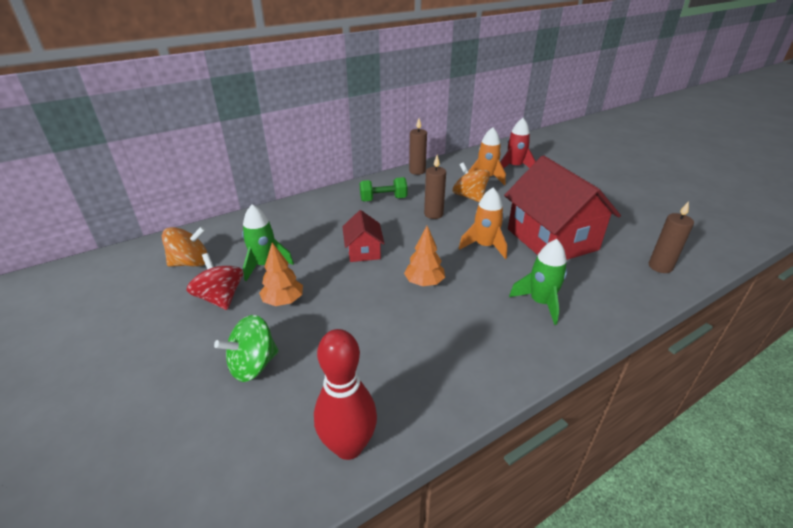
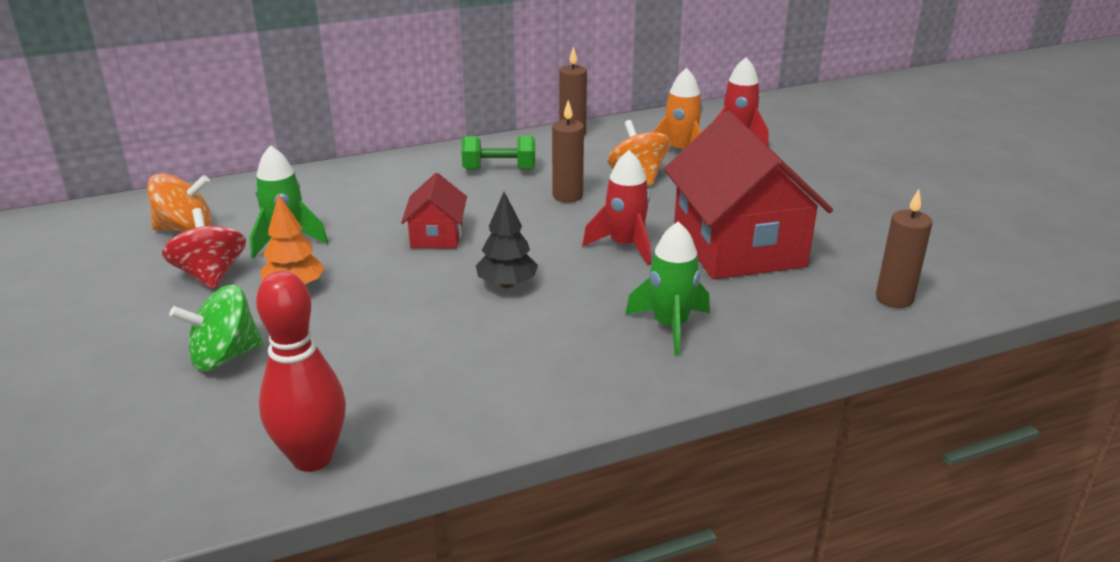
camera: 10 degrees right, 5 degrees down
orange tree [404,226,445,286] -> black tree [476,192,538,288]
orange rocket [459,188,507,259] -> red rocket [582,150,651,265]

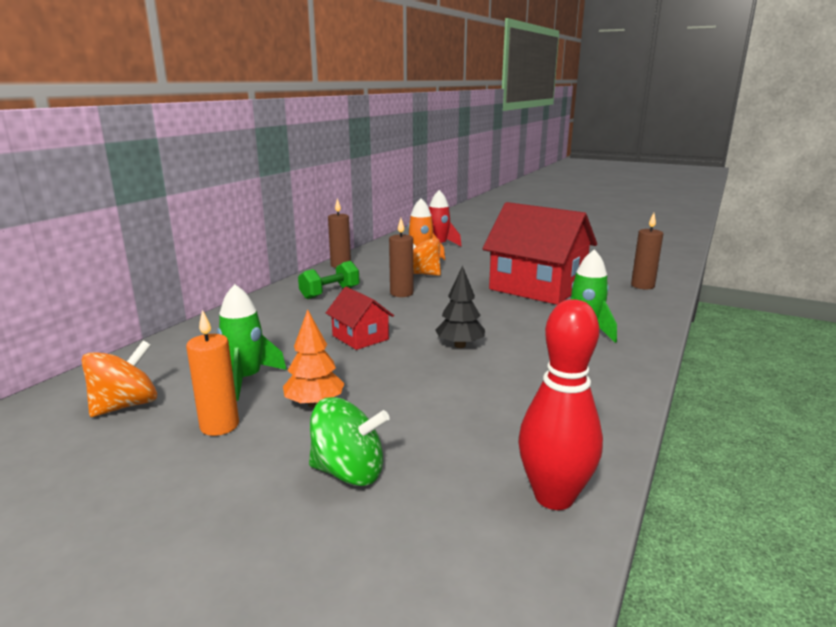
camera: 40 degrees left, 10 degrees down
red spinning top [162,208,246,290] -> orange candle [186,310,239,436]
green spinning top [169,285,263,371] -> green spinning top turned 105 degrees counterclockwise [309,397,390,486]
red rocket [582,150,651,265] -> none

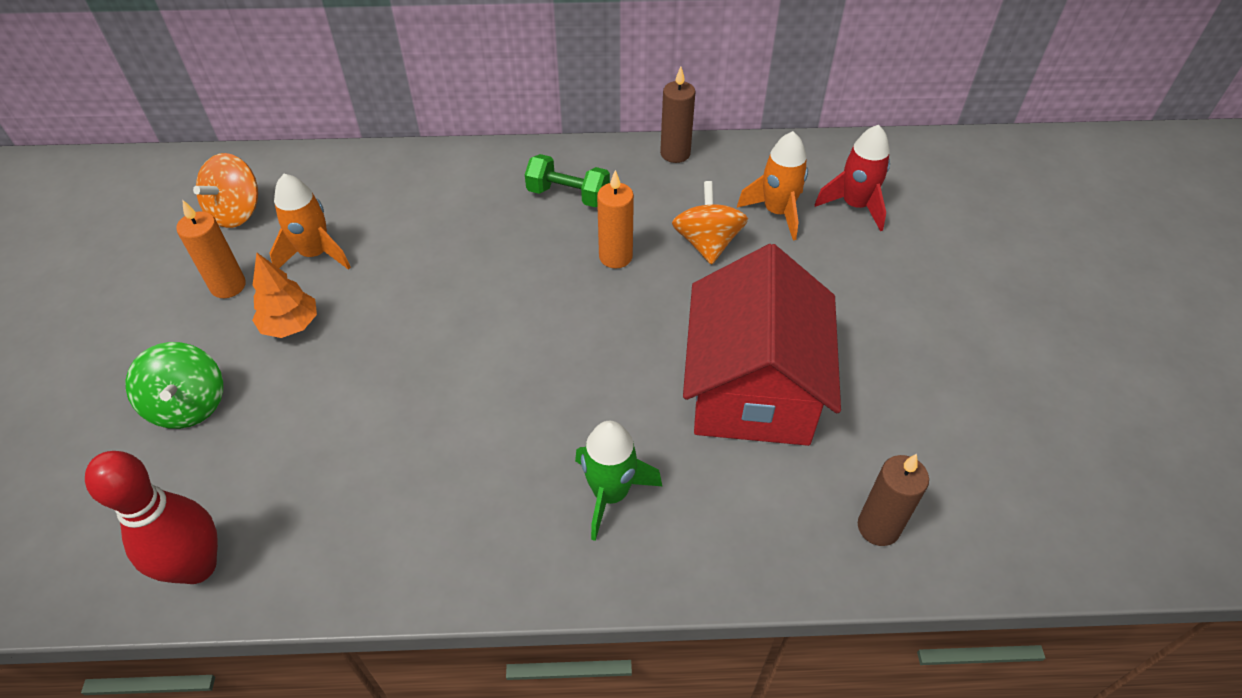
camera: 60 degrees right, 30 degrees up
orange spinning top [82,340,157,417] -> orange spinning top turned 105 degrees clockwise [193,153,258,228]
green rocket [217,284,287,401] -> orange rocket [269,174,351,270]
red house [326,287,394,350] -> none
brown candle [389,218,413,297] -> orange candle [597,170,634,268]
black tree [435,265,485,348] -> none

